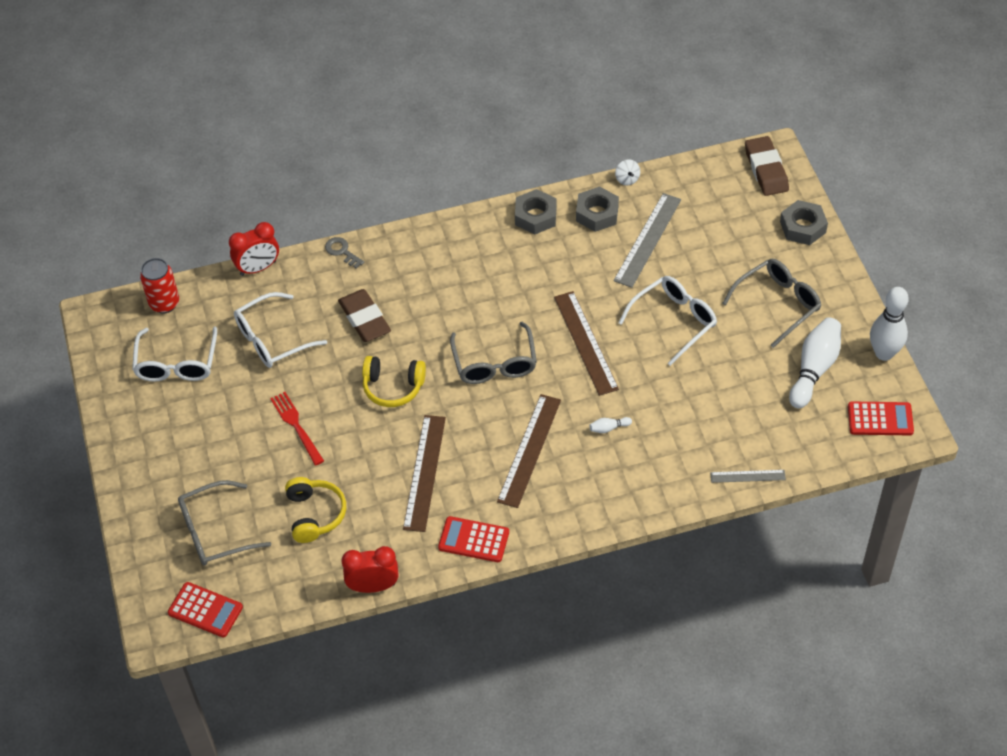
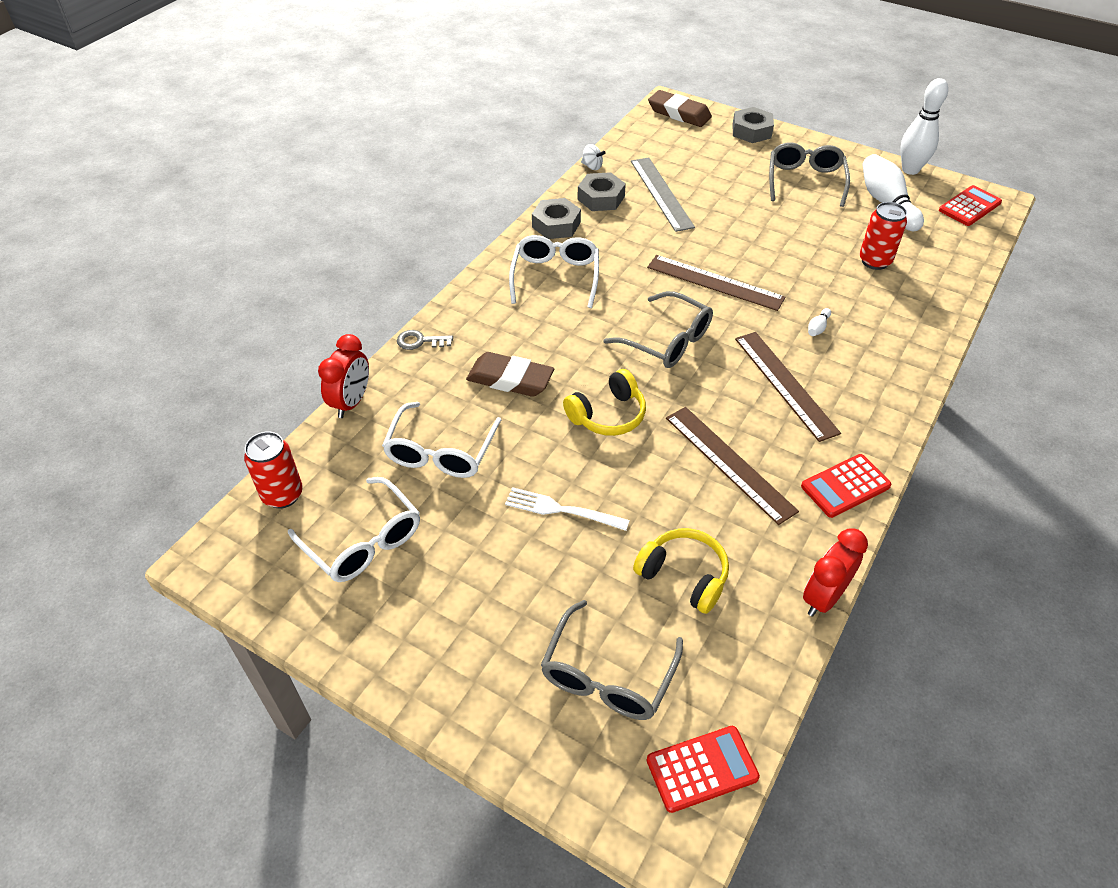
camera: 45 degrees left, 5 degrees down
red fork [270,392,324,465] -> white fork [505,487,630,531]
white glasses [618,276,717,366] -> white glasses moved to [509,235,599,308]
grey ruler [710,470,786,483] -> none
none -> red can [860,202,907,270]

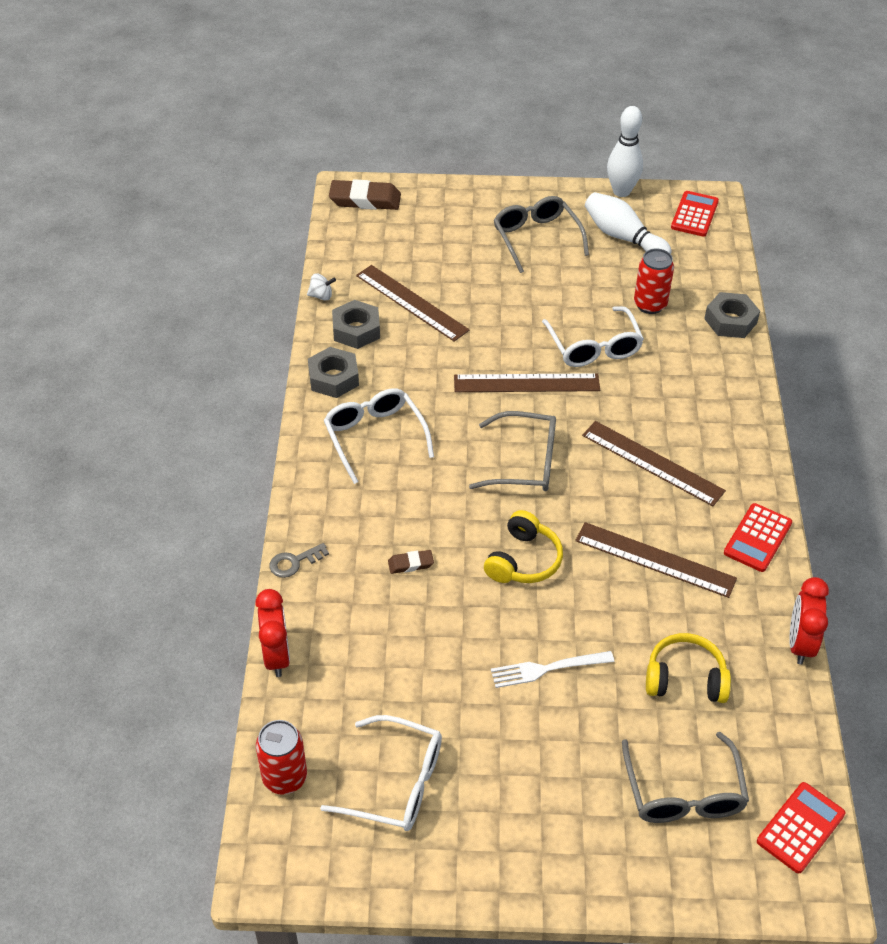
camera: 30 degrees left, 0 degrees up
white glasses [382,402,501,478] -> white glasses moved to [542,306,644,367]
brown eraser [466,352,554,397] -> brown eraser [388,550,434,574], size x0.50
grey ruler [631,157,695,232] -> brown ruler [356,265,469,342]
grey nut [732,107,774,143] -> grey nut moved to [704,292,760,338]
white bowling pin [808,308,831,336] -> none

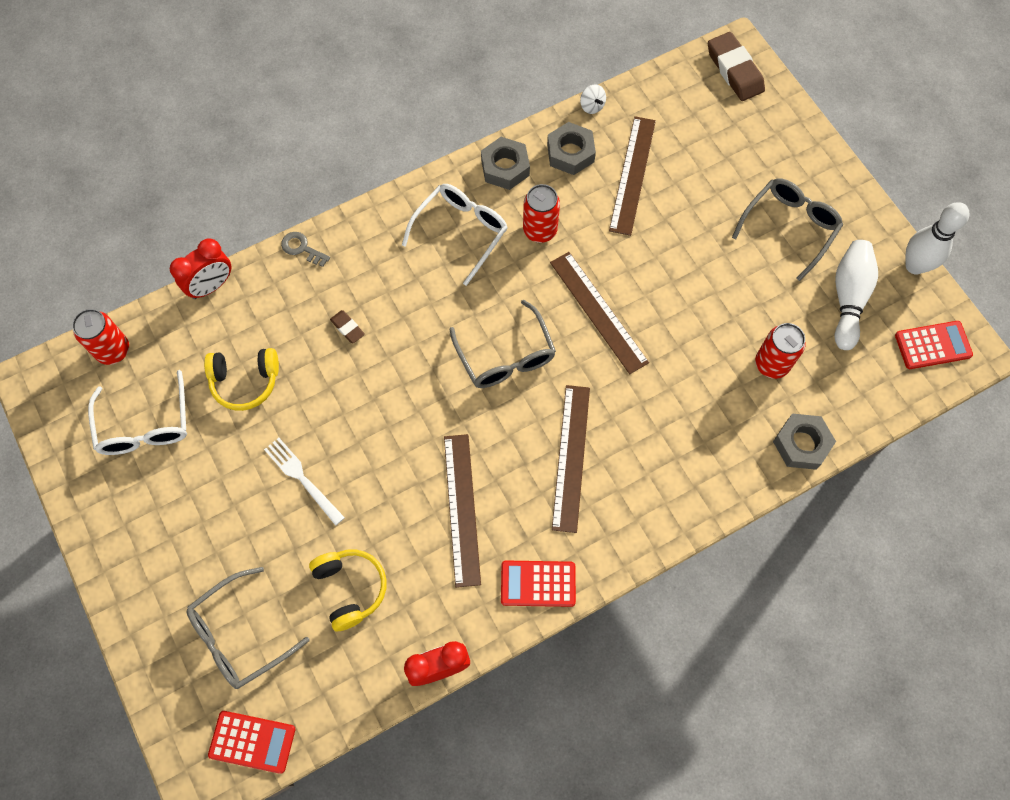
camera: 60 degrees right, 20 degrees up
yellow headphones [484,510,563,583] -> yellow headphones moved to [204,348,279,411]
white glasses [542,306,644,367] -> none
none -> red can [523,184,560,243]

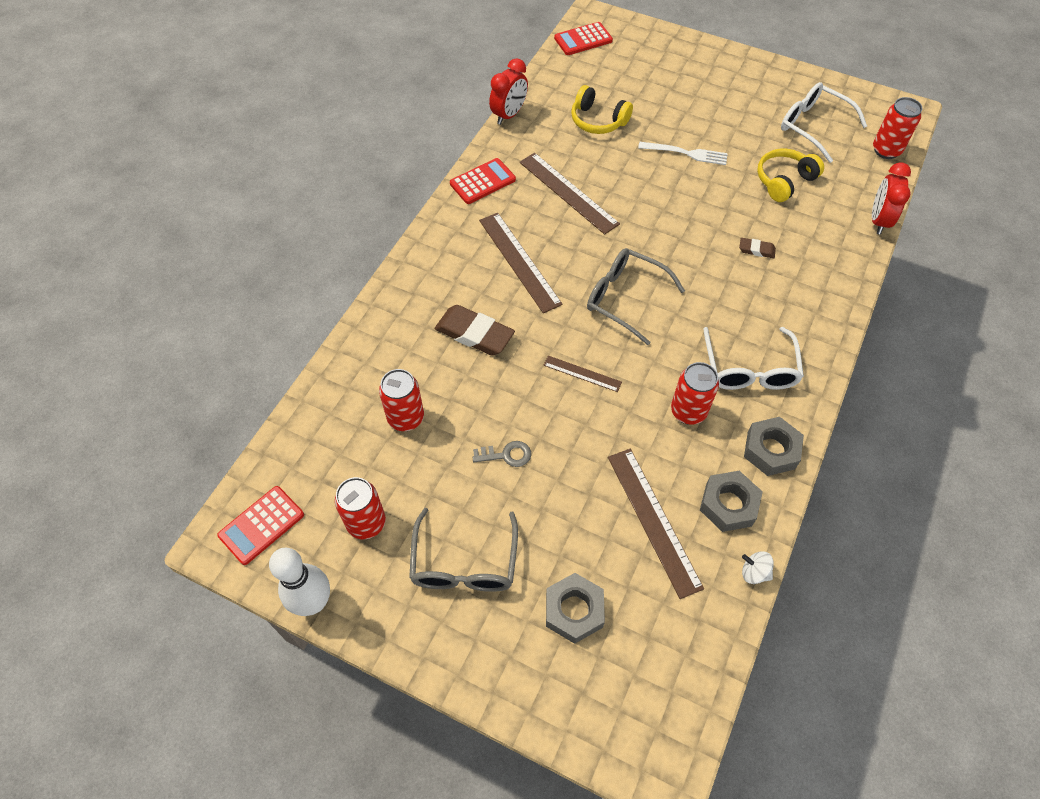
camera: 145 degrees right, 10 degrees down
grey glasses [187,567,309,689] -> none
grey key [281,232,330,267] -> grey key moved to [473,441,531,467]
brown ruler [550,252,649,374] -> brown ruler [543,355,622,392], size x0.54
brown eraser [708,32,765,101] -> brown eraser moved to [435,305,515,355]
grey nut [773,414,836,470] -> grey nut moved to [546,573,605,644]
white bowling pin [835,240,878,350] -> red can [335,477,386,539]

